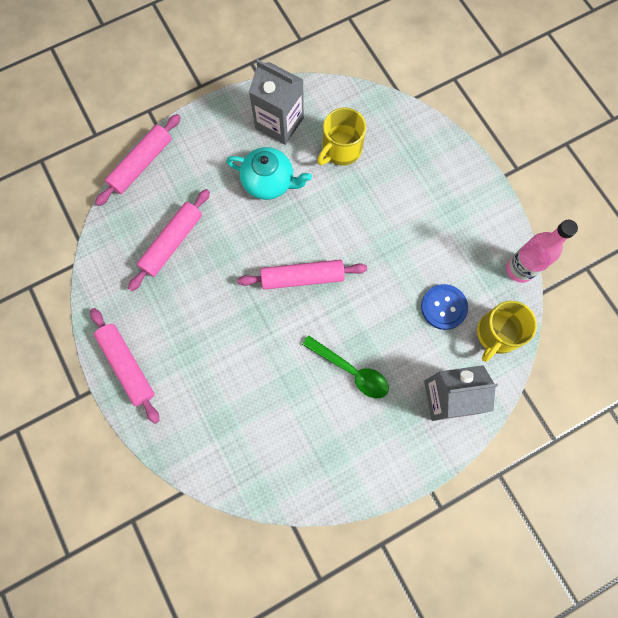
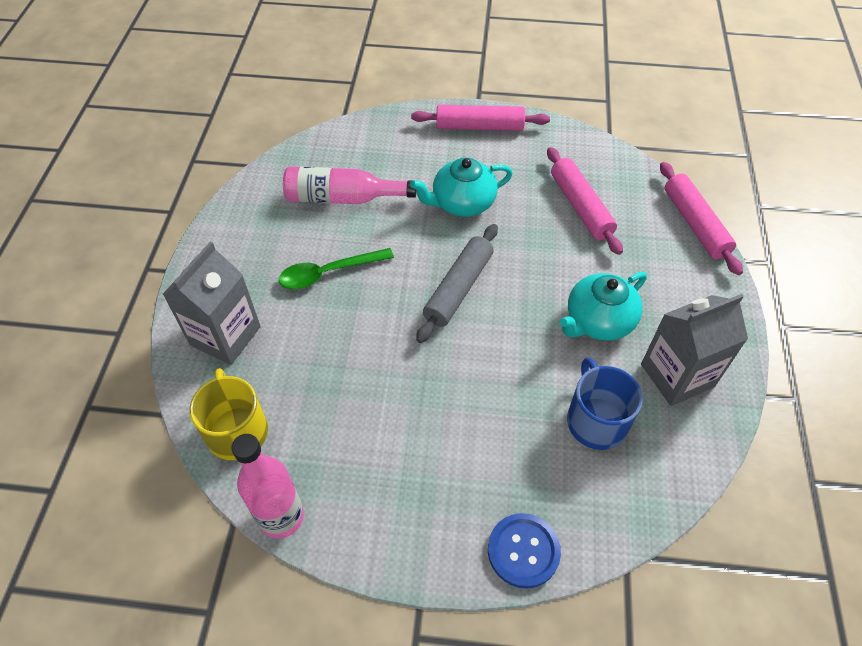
camera: 125 degrees right, 20 degrees down
pink rolling pin [237,260,367,290] -> grey rolling pin [416,224,498,343]
yellow mug [317,108,366,166] -> blue mug [567,357,643,450]
blue button [421,284,468,330] -> blue button moved to [488,513,561,588]
none -> pink bottle [283,166,416,204]
none -> turquoise teapot [410,158,513,217]

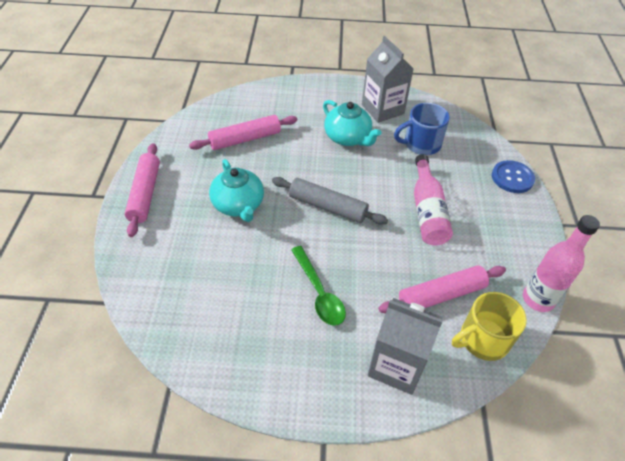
camera: 95 degrees left, 5 degrees down
pink bottle [283,166,416,204] -> pink bottle moved to [414,154,453,246]
pink rolling pin [660,162,743,275] -> pink rolling pin moved to [379,266,506,313]

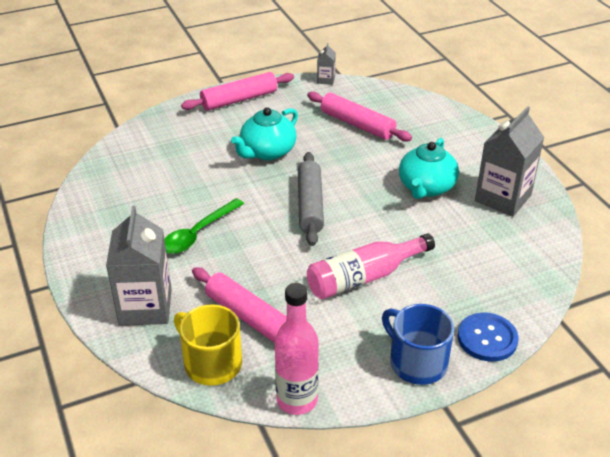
camera: 65 degrees right, 10 degrees down
blue mug [394,103,450,155] -> blue mug moved to [382,304,454,385]
none -> grey carton [317,43,336,85]

